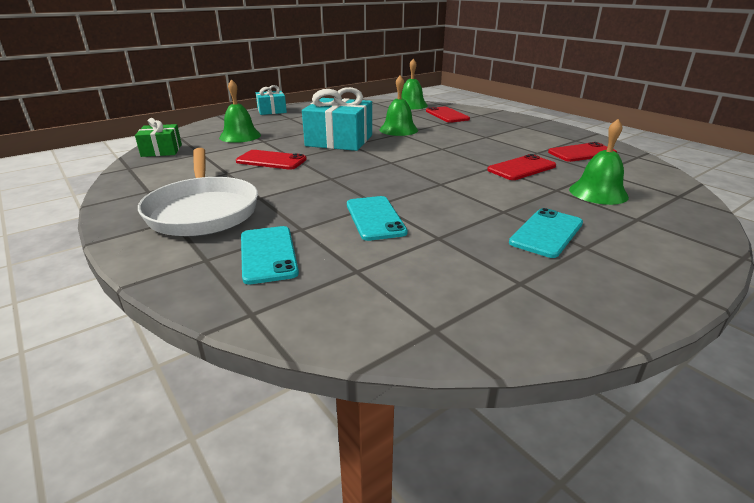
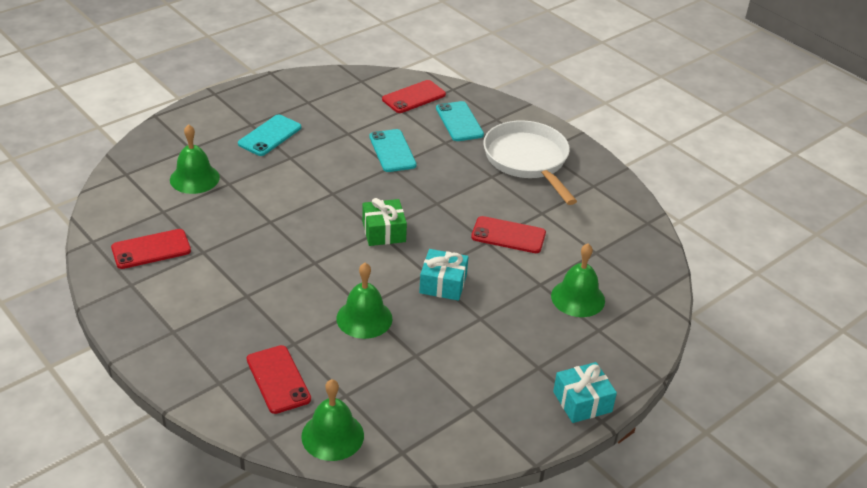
camera: 175 degrees right, 10 degrees up
green gift [135,118,182,157] -> green gift moved to [362,198,407,246]
turquoise gift [302,87,372,151] -> turquoise gift [419,249,468,301], size x0.58
red phone [487,154,556,180] -> red phone moved to [382,80,446,113]

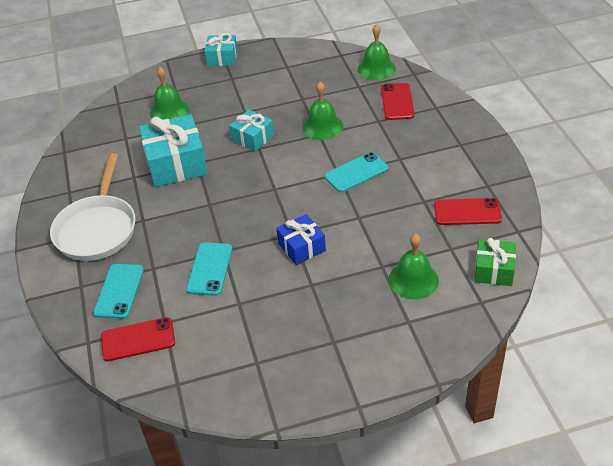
camera: 150 degrees left, 5 degrees up
turquoise phone [238,114,302,156] -> turquoise phone moved to [324,152,389,192]
green gift [362,198,407,246] -> green gift moved to [474,238,516,286]
red phone [471,216,546,253] -> turquoise gift [139,114,208,187]
none -> blue gift [276,214,326,265]

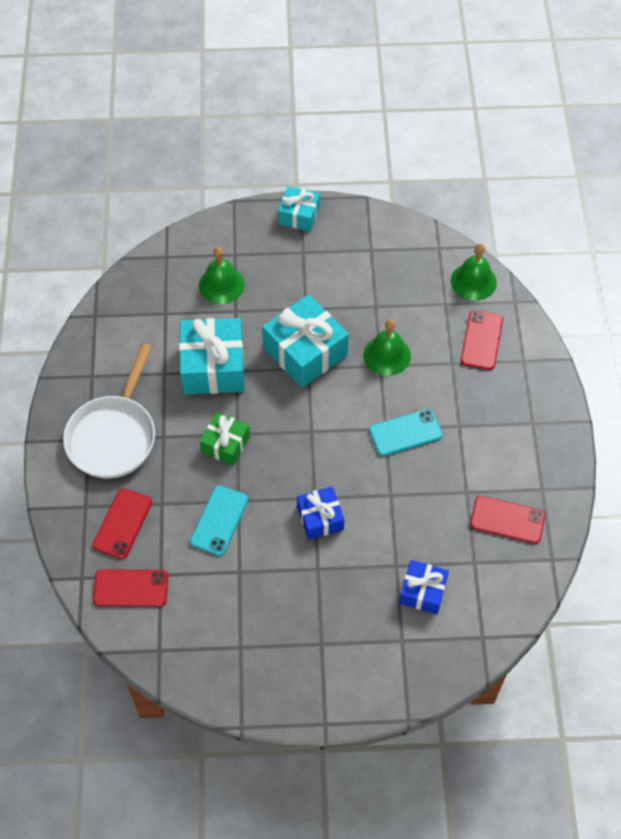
camera: 10 degrees right, 15 degrees up
turquoise phone [93,264,144,319] -> red phone [92,488,152,559]
turquoise gift [229,110,274,152] -> turquoise gift [262,295,349,388], size x1.72
green bell [389,234,439,299] -> blue gift [399,560,449,614]
green gift [474,238,516,286] -> green gift moved to [200,412,250,466]

